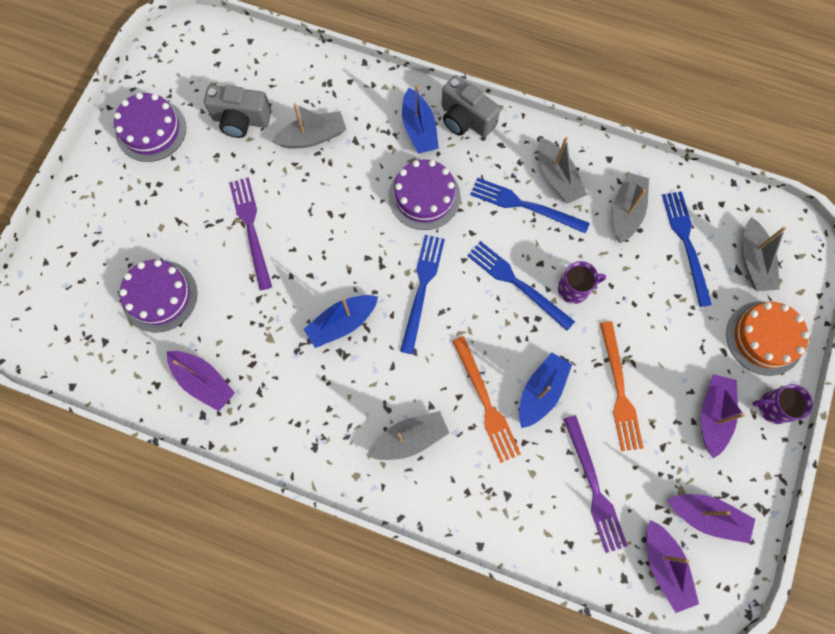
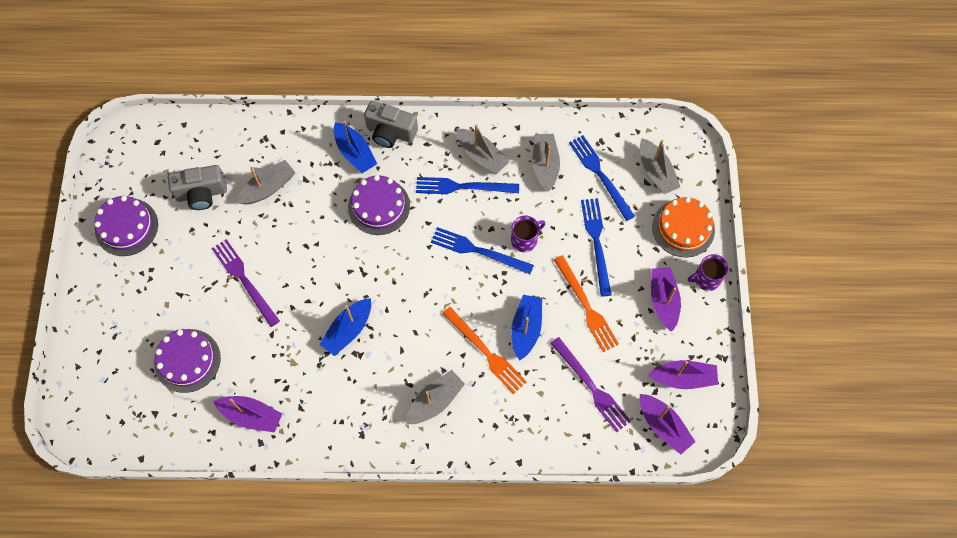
camera: 20 degrees left, 5 degrees down
blue fork [400,235,445,354] -> blue fork moved to [581,198,612,297]

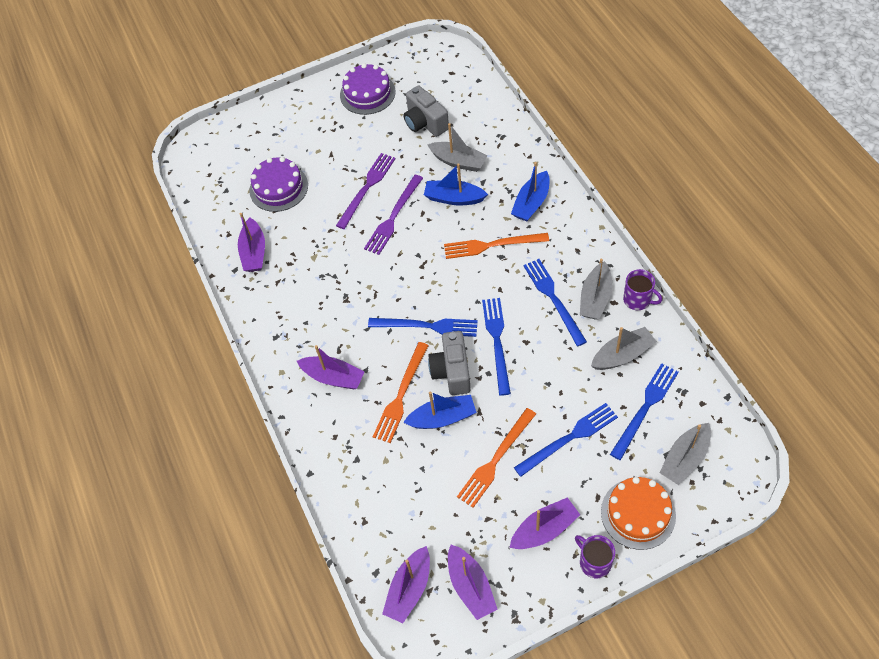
camera: 70 degrees right, 10 degrees down
blue boat [319,298,371,356] -> blue boat moved to [424,163,488,206]
purple cake [348,175,410,235] -> orange fork [444,233,549,259]
grey camera [364,101,418,148] -> grey camera moved to [428,331,471,395]
grey boat [406,370,465,424] -> purple boat [297,345,365,389]
purple mug [511,216,546,252] -> purple mug moved to [623,269,662,310]
purple fork [550,337,631,432] -> purple fork moved to [364,175,423,255]
none -> blue fork [368,318,478,337]

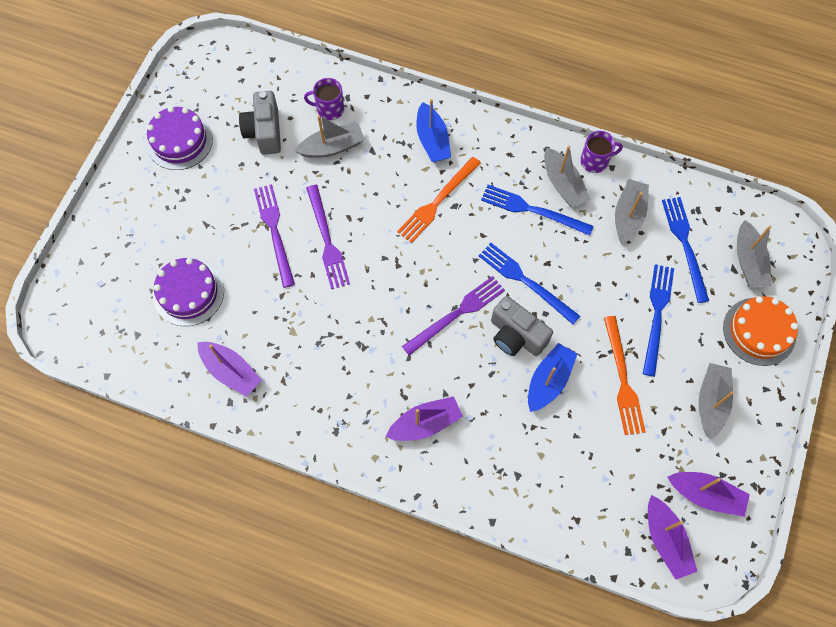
camera: 50 degrees left, 10 degrees up
blue fork [368,318,478,337] -> purple fork [402,276,505,356]
orange fork [373,342,429,443] -> none
grey camera [404,86,449,137] -> grey camera turned 75 degrees clockwise [239,91,281,155]
blue boat [424,163,488,206] -> none
purple boat [509,498,580,549] -> grey boat [698,363,734,439]
purple mug [575,535,615,578] -> purple mug moved to [304,78,344,120]

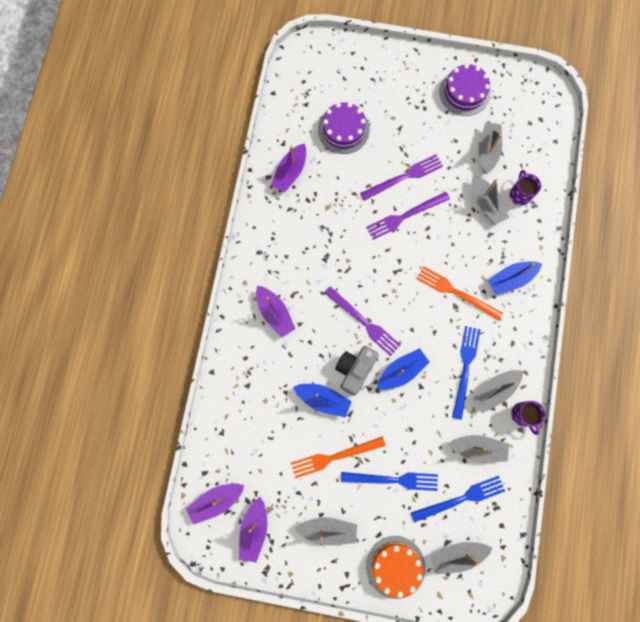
camera: 80 degrees right, 10 degrees up
grey camera [239,91,281,155] -> grey boat [478,122,502,174]
blue fork [479,243,580,324] -> blue boat [377,348,429,390]

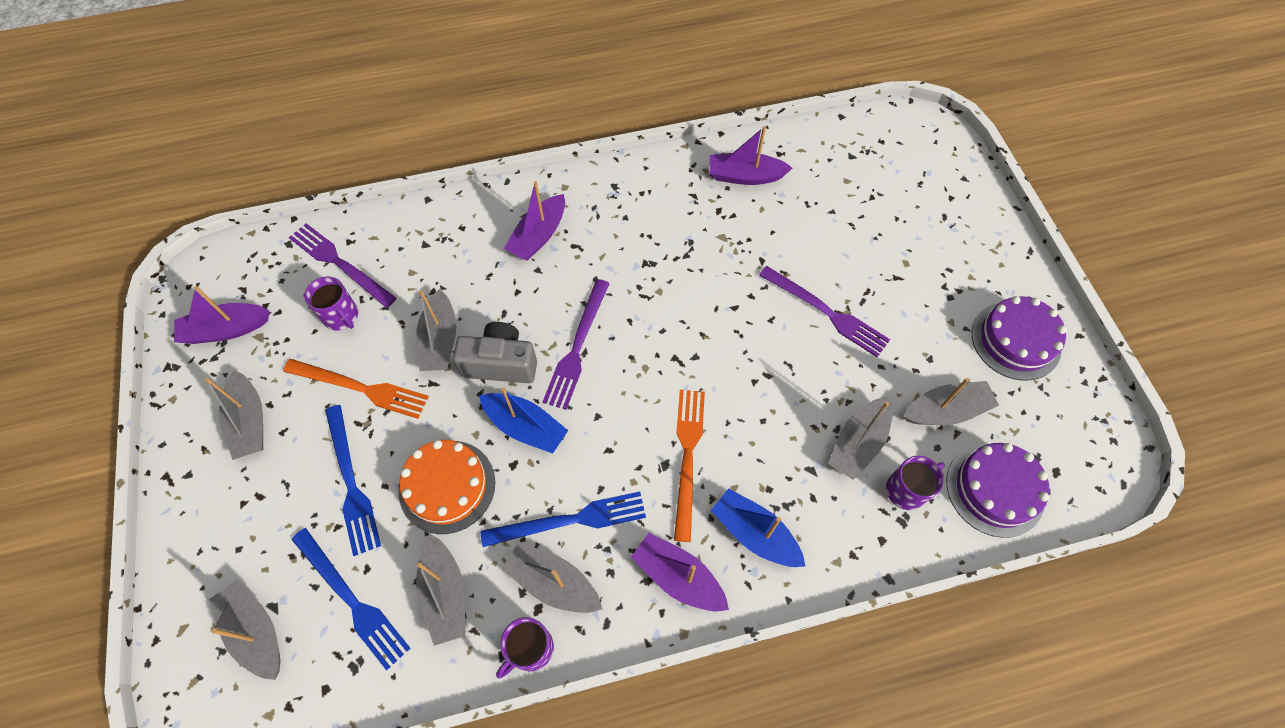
camera: 65 degrees right, 15 degrees down
purple boat [186,483,245,525] -> purple boat moved to [631,533,729,612]
orange fork [291,436,386,478] -> orange fork turned 150 degrees clockwise [283,359,429,419]
blue boat [293,384,352,418] -> grey boat [416,289,456,371]
purple cake [318,102,369,154] -> purple cake moved to [947,443,1050,538]
purple fork [366,192,450,240] -> purple fork moved to [289,223,396,308]
orange cake [366,536,425,599] -> orange cake moved to [399,440,495,534]
none -> purple mug [304,277,358,330]

